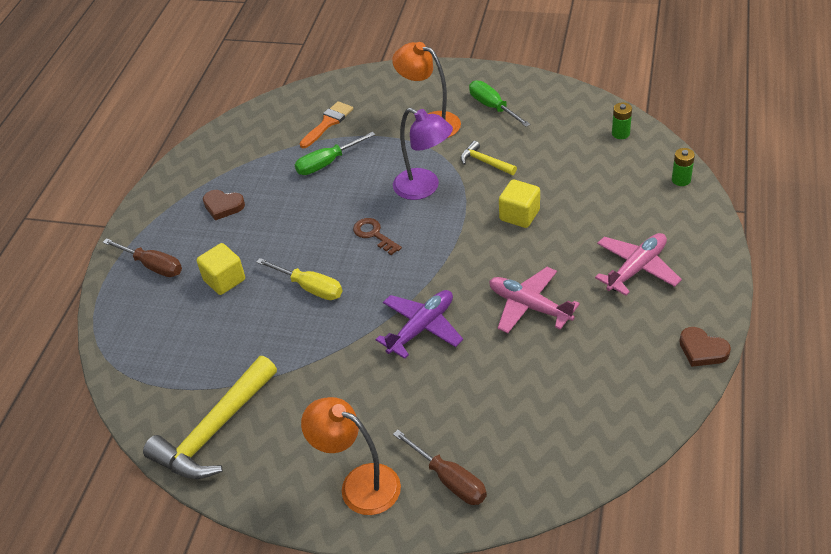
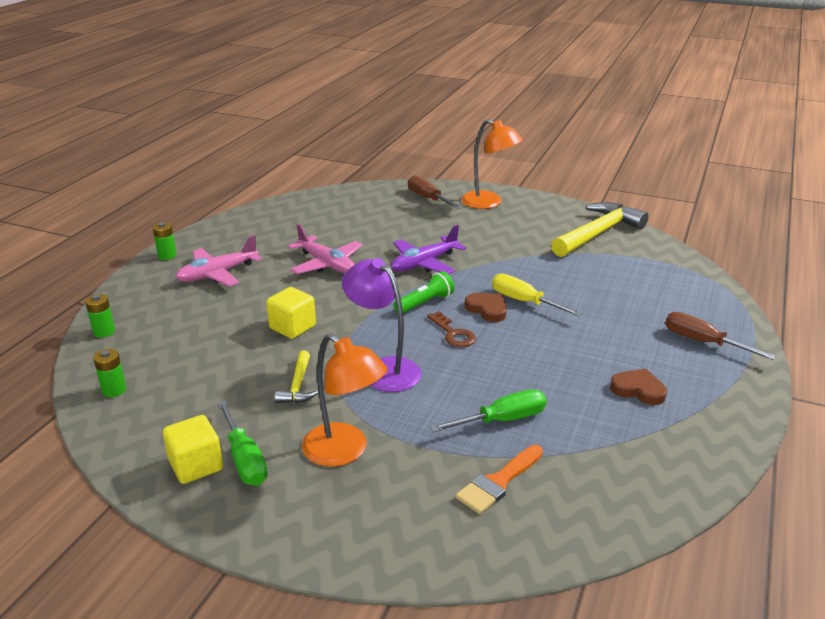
camera: 175 degrees left, 15 degrees down
yellow cube [197,243,245,295] -> yellow cube moved to [163,415,223,484]
yellow hammer [460,141,517,175] -> yellow hammer turned 45 degrees clockwise [275,351,318,403]
brown heart [680,327,731,367] -> brown heart moved to [465,293,507,322]
none -> green battery [153,222,177,260]
none -> green flashlight [393,271,455,313]

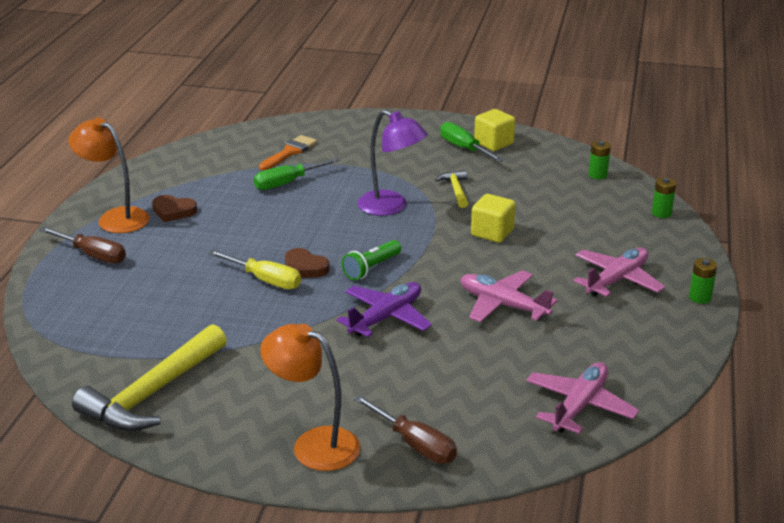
camera: 170 degrees right, 0 degrees up
orange lamp [302,333,387,467] -> orange lamp moved to [69,117,150,233]
brown key [427,311,476,347] -> none
none -> pink plane [526,362,639,434]

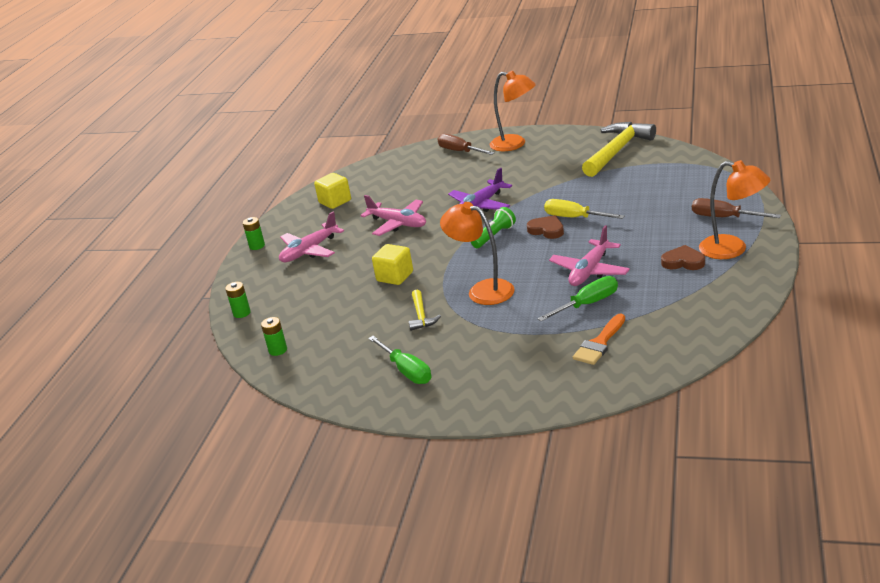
camera: 175 degrees left, 0 degrees up
purple lamp [358,110,428,216] -> orange lamp [440,202,515,305]
yellow cube [474,109,515,151] -> yellow cube moved to [314,173,351,209]
pink plane [526,362,639,434] -> pink plane moved to [549,225,630,286]

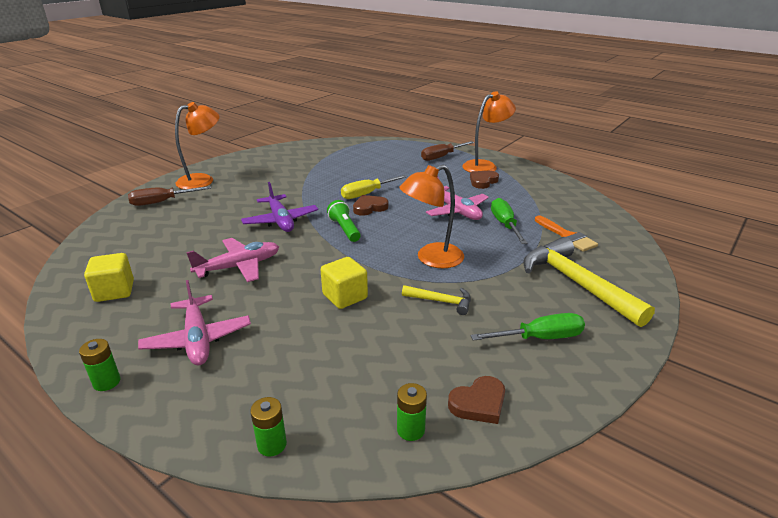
camera: 70 degrees left, 0 degrees up
yellow hammer [582,122,656,177] -> yellow hammer moved to [523,237,655,327]
none -> brown heart [448,376,505,424]

